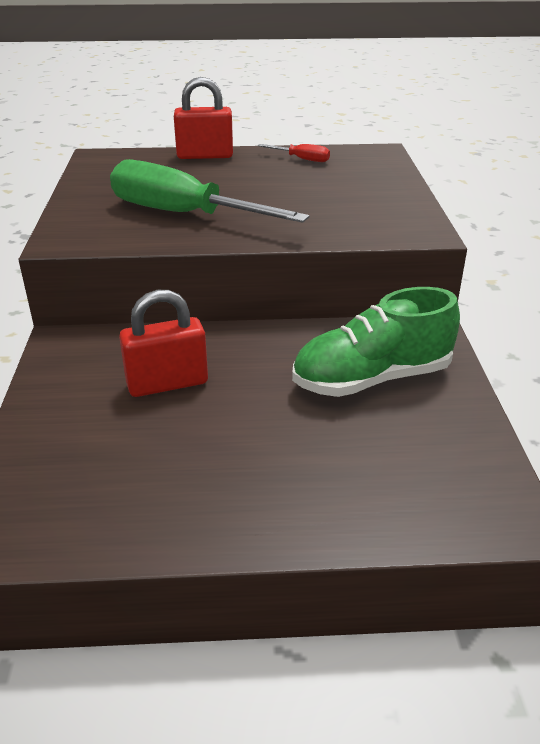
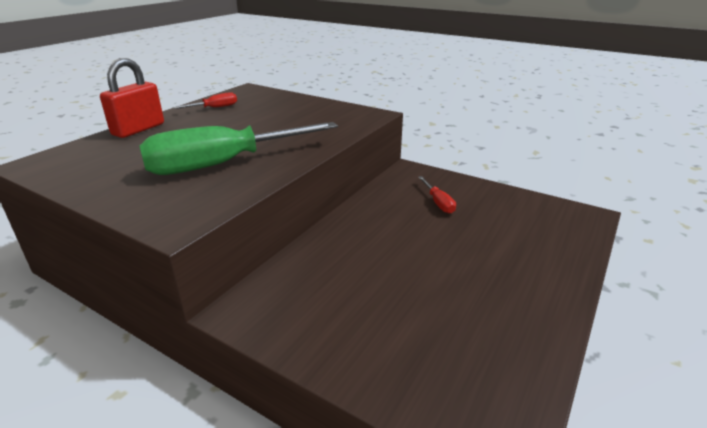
camera: 55 degrees left, 5 degrees down
red padlock [119,290,208,397] -> none
green shoe [292,287,460,397] -> red screwdriver [418,176,456,214]

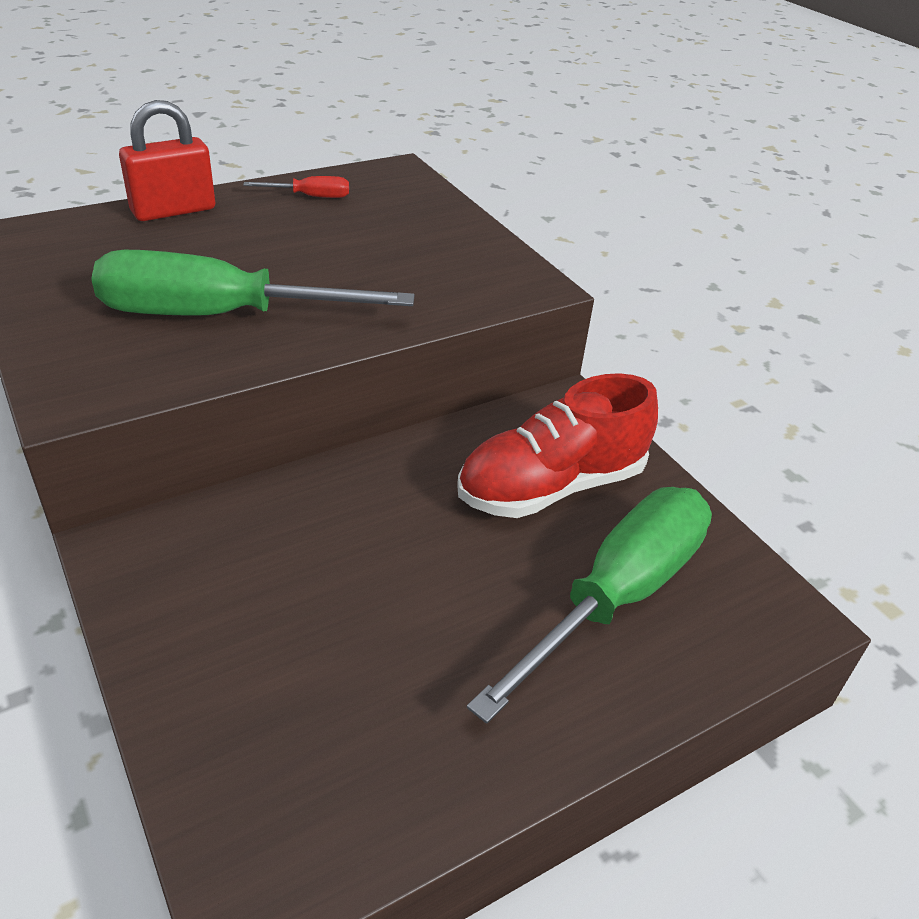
camera: 25 degrees right, 10 degrees up
red screwdriver [418,176,456,214] -> red shoe [457,373,658,518]
none -> green screwdriver [467,487,712,724]

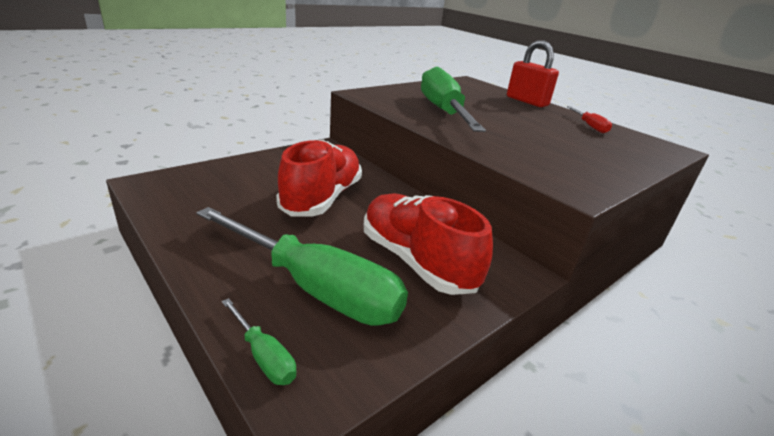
camera: 80 degrees right, 10 degrees down
none -> green screwdriver [222,298,296,385]
none -> red shoe [276,140,362,216]

